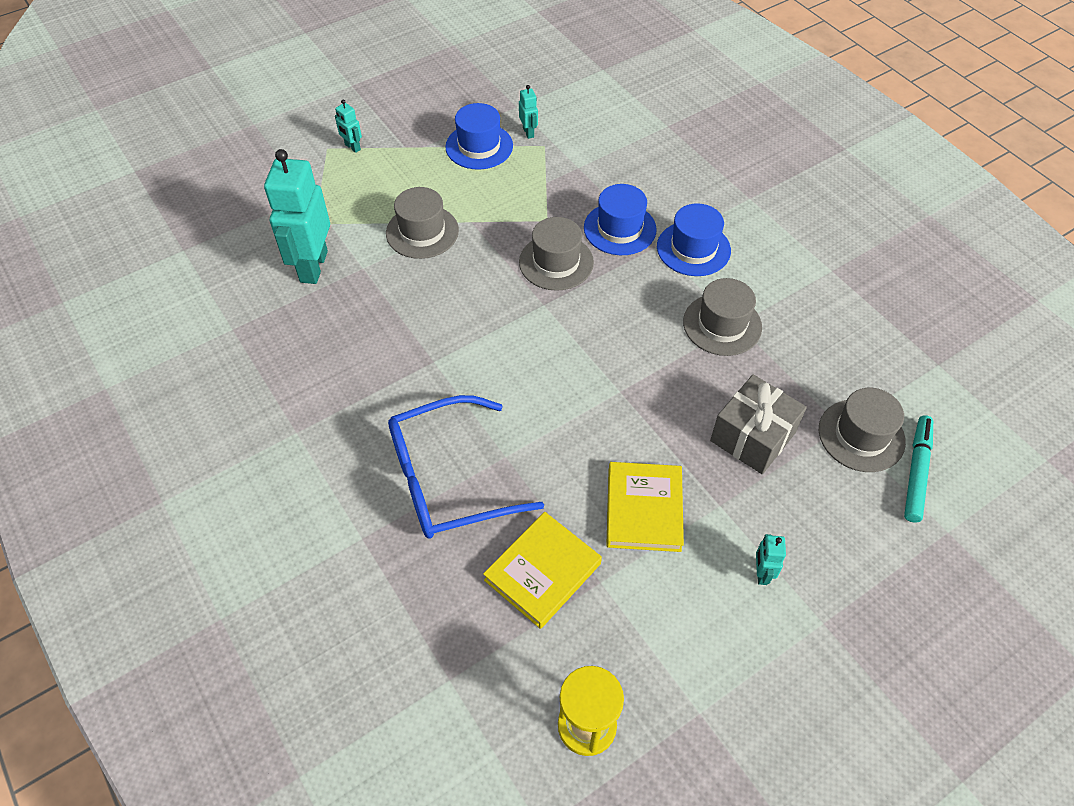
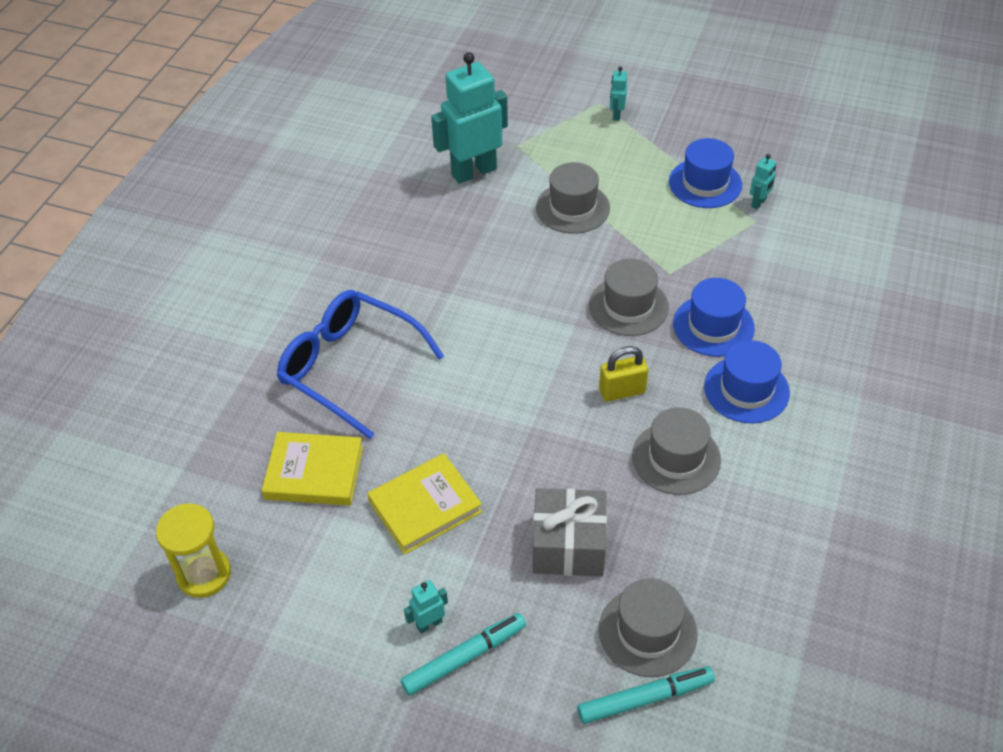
camera: 55 degrees right, 5 degrees down
none -> turquoise marker [401,613,526,696]
none -> yellow padlock [599,346,648,402]

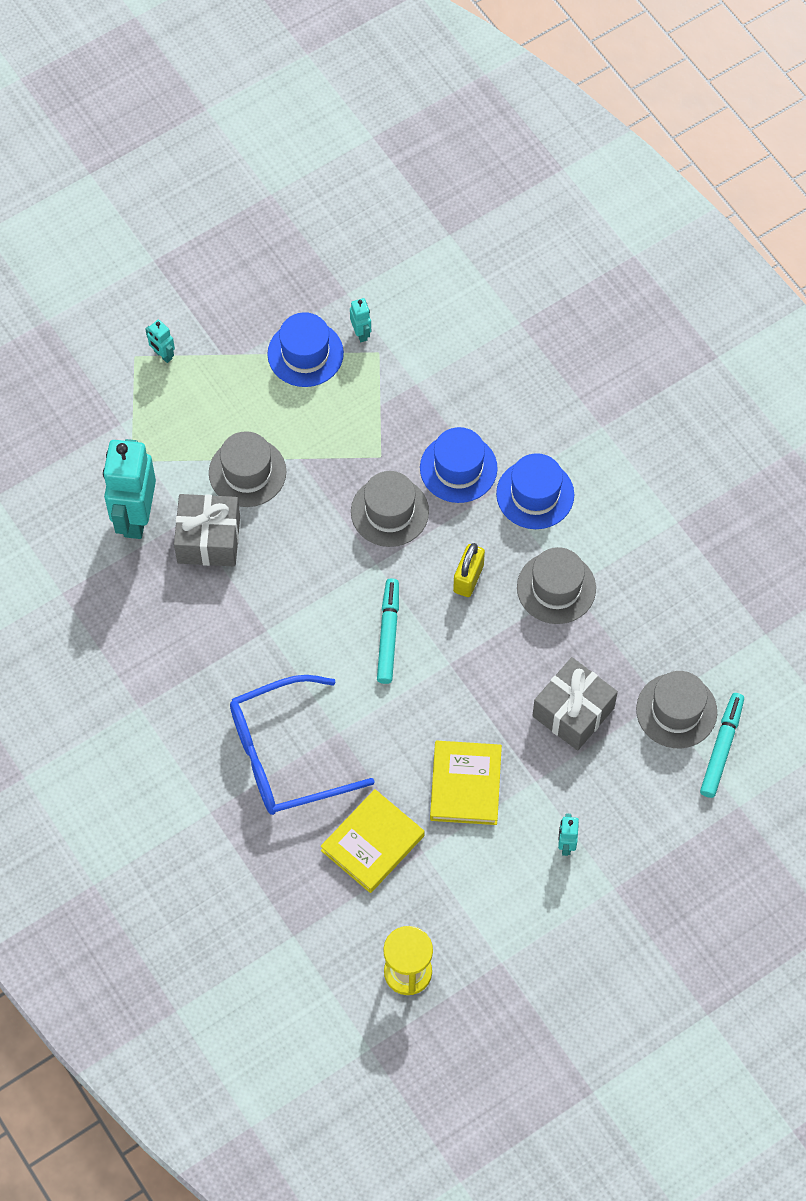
camera: 55 degrees left, 15 degrees up
turquoise marker [401,613,526,696] -> turquoise marker moved to [377,578,399,684]
none -> grey gift [174,494,240,567]

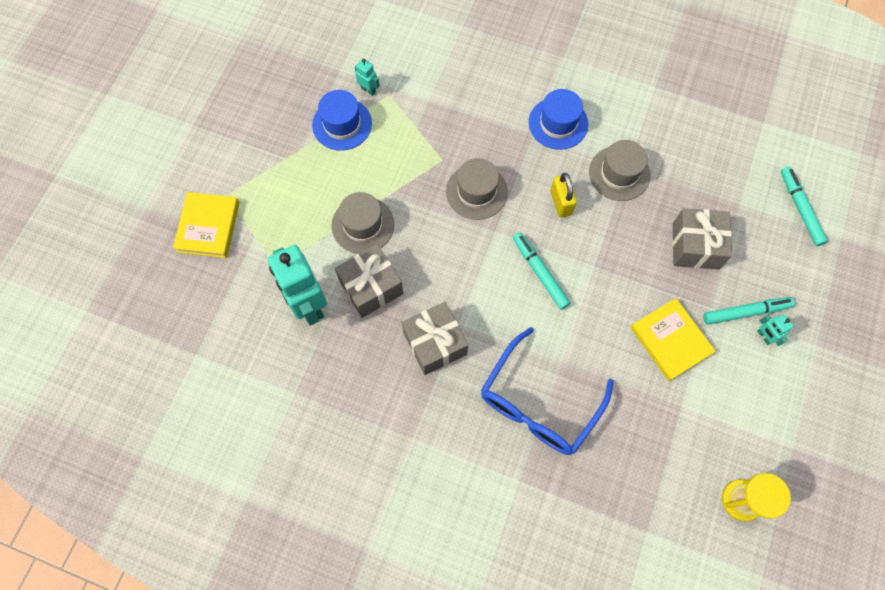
camera: 35 degrees left, 5 degrees up
turquoise robot [145,320,175,363] -> none
yellow book [321,789,425,893] -> yellow book moved to [173,192,239,258]
blue hat [420,427,498,503] -> none
grey hat [636,671,717,748] -> none
none -> grey gift [402,302,468,375]
none -> turquoise marker [703,297,795,325]

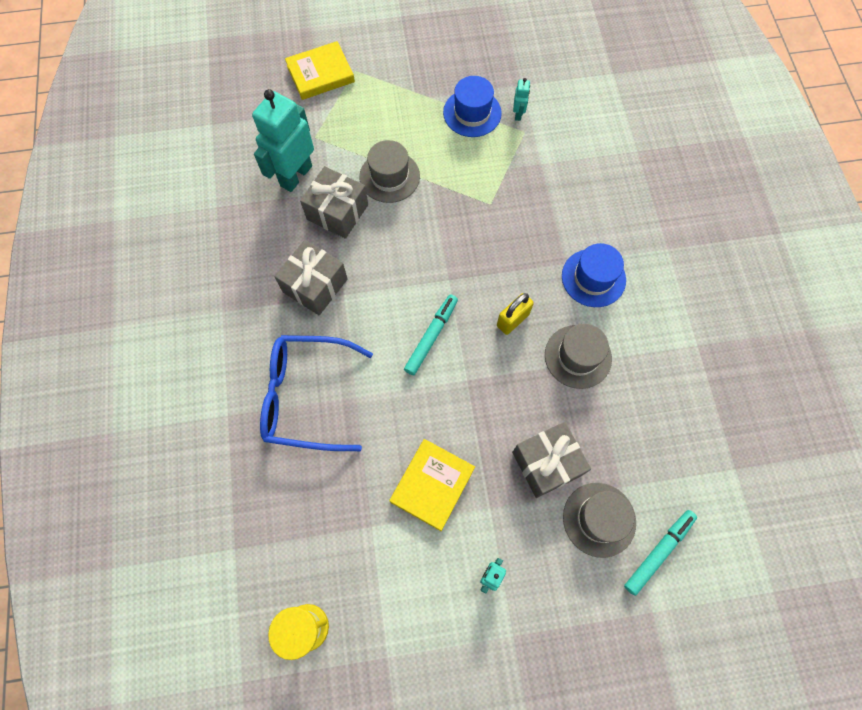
camera: 60 degrees right, 0 degrees up
grey hat [446,158,508,220] -> grey hat moved to [563,483,636,558]
turquoise marker [703,297,795,325] -> none

